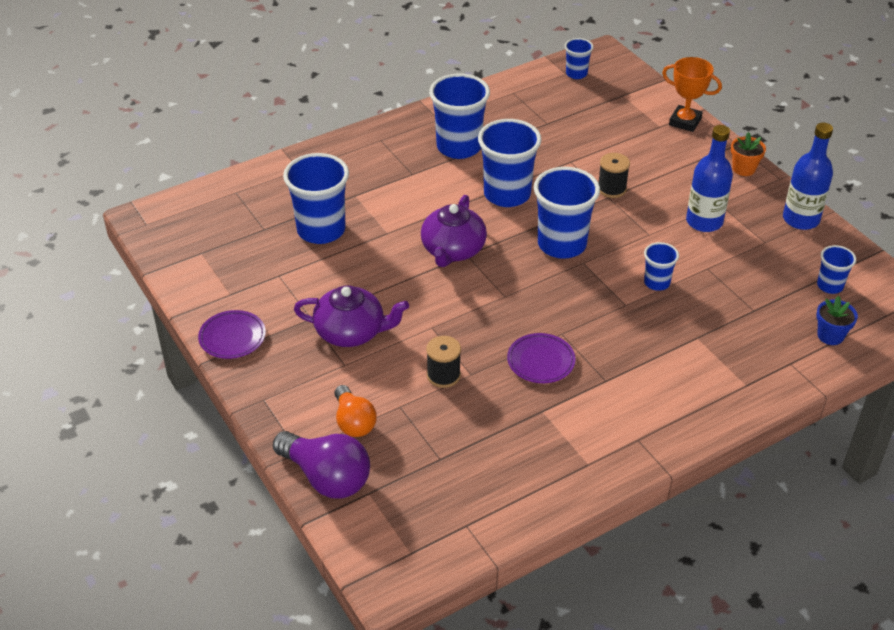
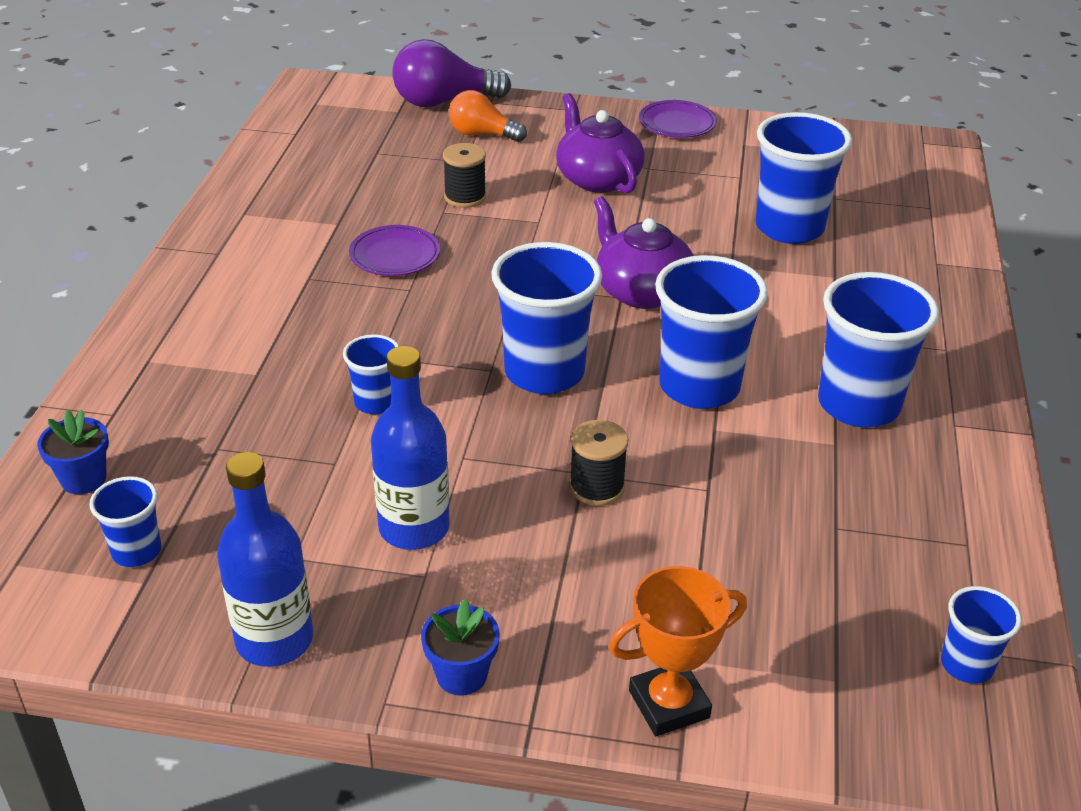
camera: 130 degrees right, 5 degrees down
purple teapot [294,286,409,347] -> purple teapot turned 105 degrees clockwise [556,93,645,193]
orange flower pot [731,132,766,176] -> blue flower pot [421,599,500,696]

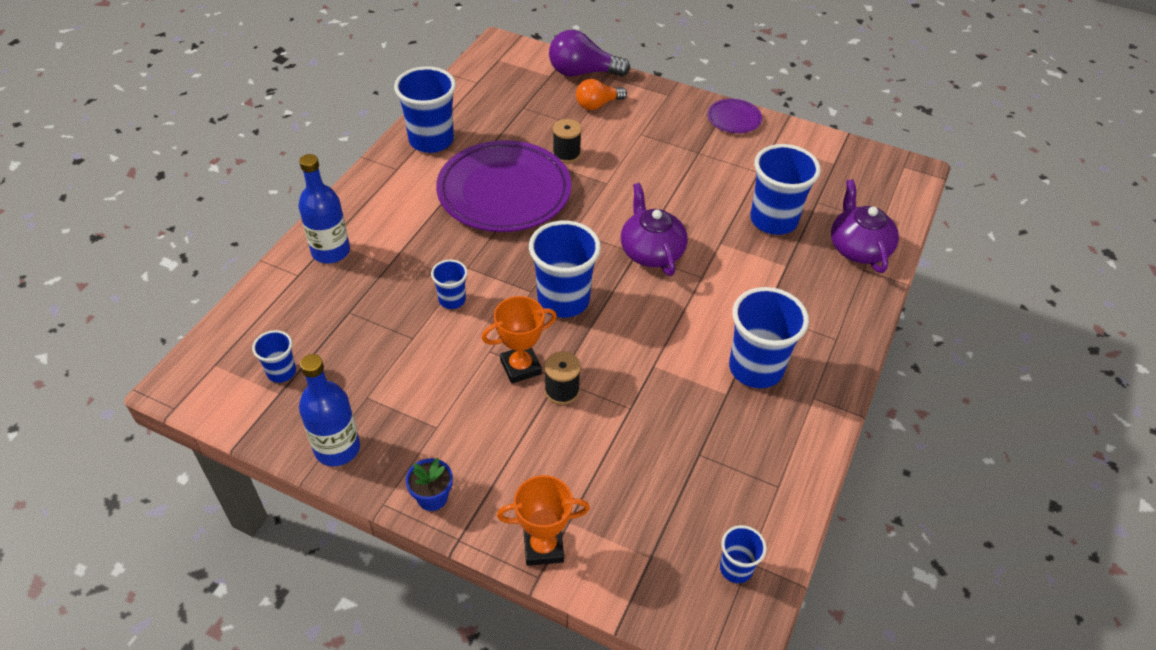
camera: 15 degrees right, 10 degrees up
blue flower pot [37,410,109,494] -> none
purple plate [349,225,440,276] -> purple plate [436,140,572,232], size x2.25
blue bottle [371,346,450,550] -> blue bottle moved to [299,154,350,264]
orange light bulb [449,90,527,142] -> orange light bulb turned 60 degrees counterclockwise [576,79,627,110]
purple teapot [556,93,645,193] -> purple teapot moved to [831,179,899,273]
blue cup [655,255,768,409] -> blue cup moved to [394,66,456,153]
none -> orange trophy [482,296,557,384]

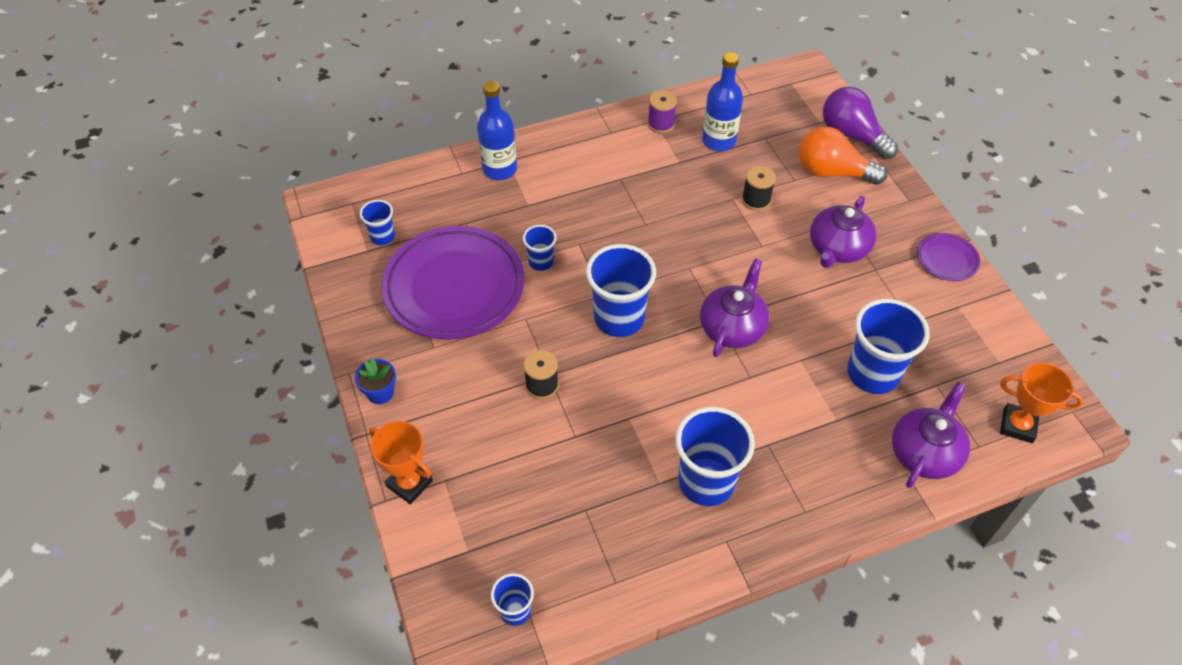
camera: 45 degrees right, 5 degrees up
blue bottle [299,354,360,466] -> blue bottle moved to [702,52,743,151]
blue cup [394,66,456,153] -> purple spool [648,90,677,133]
purple plate [436,140,572,232] -> purple plate moved to [381,226,525,340]
orange trophy [482,296,557,384] -> orange trophy moved to [1000,362,1083,443]
orange light bulb [576,79,627,110] -> orange light bulb [799,127,887,185], size x1.53
none -> purple teapot [810,196,876,268]

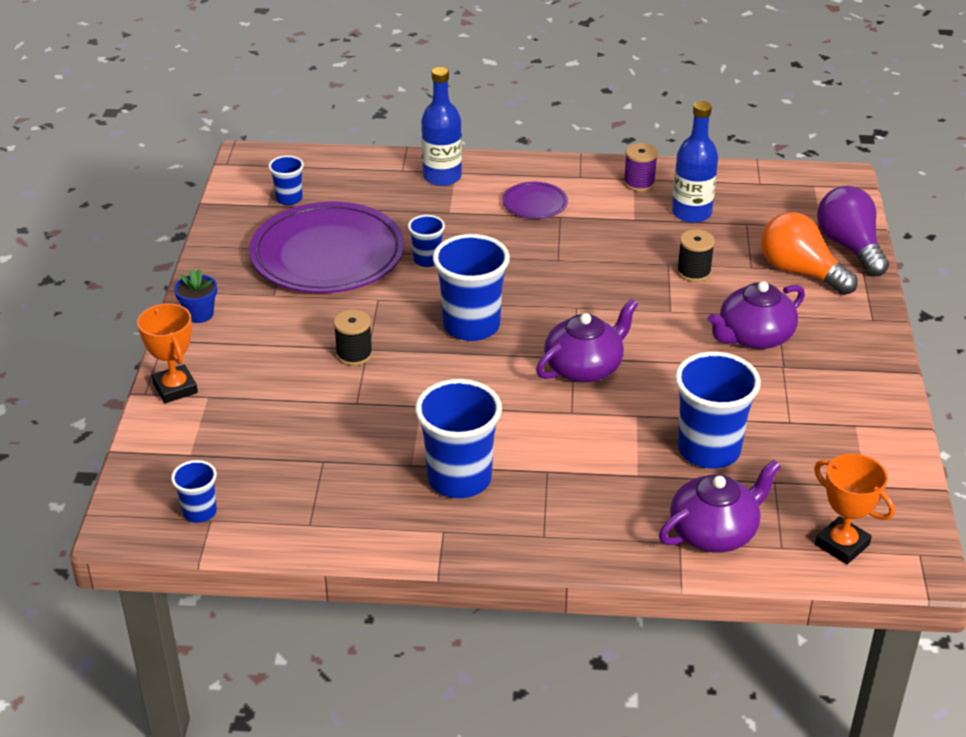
camera: 25 degrees right, 15 degrees down
purple plate [917,233,980,281] -> purple plate moved to [502,182,568,219]

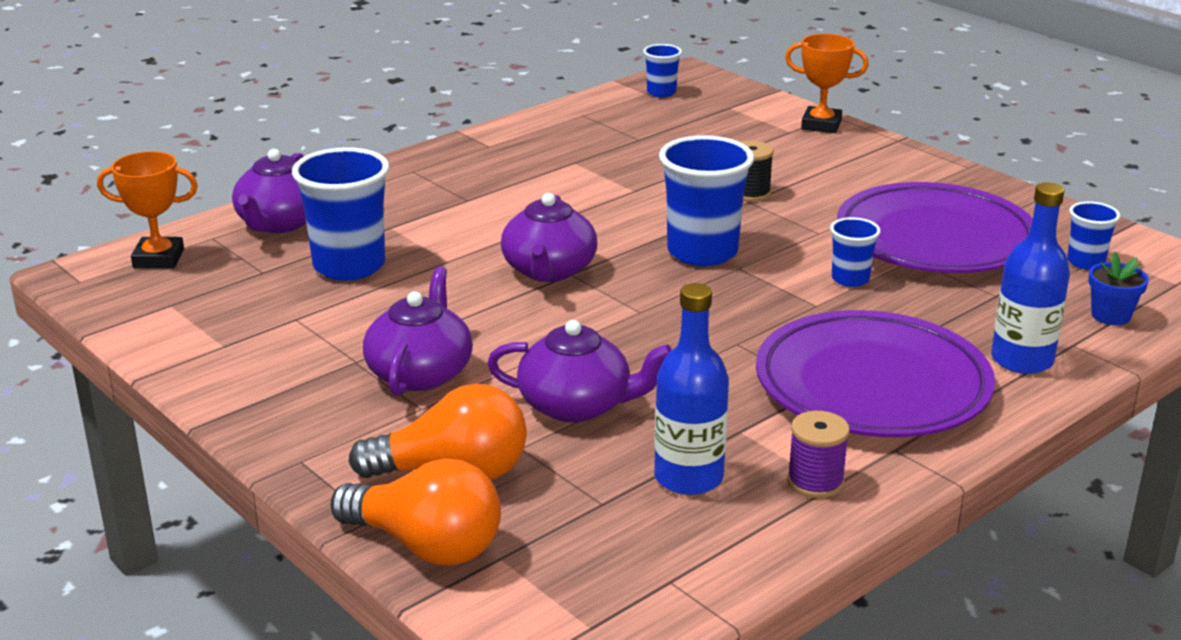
camera: 135 degrees right, 10 degrees down
blue flower pot [174,269,217,323] -> blue flower pot moved to [1088,252,1149,325]
blue cup [415,379,502,498] -> none
purple plate [502,182,568,219] -> purple plate [756,310,995,437], size x2.25
black spool [677,229,715,282] -> purple teapot [487,320,672,422]
purple light bulb [817,186,889,276] -> orange light bulb [331,459,501,565]

